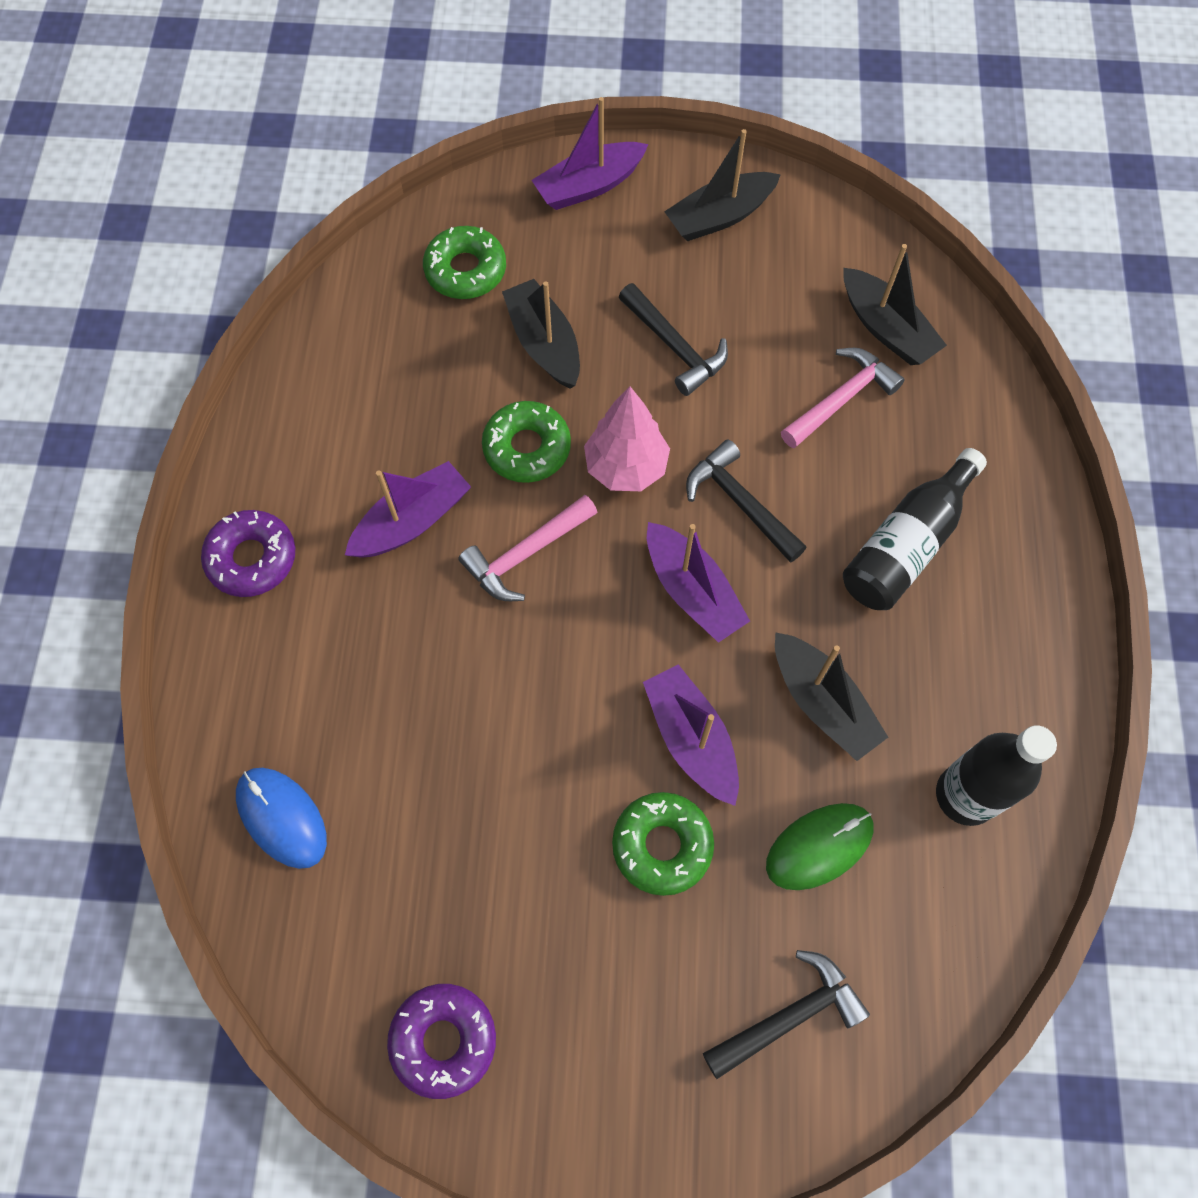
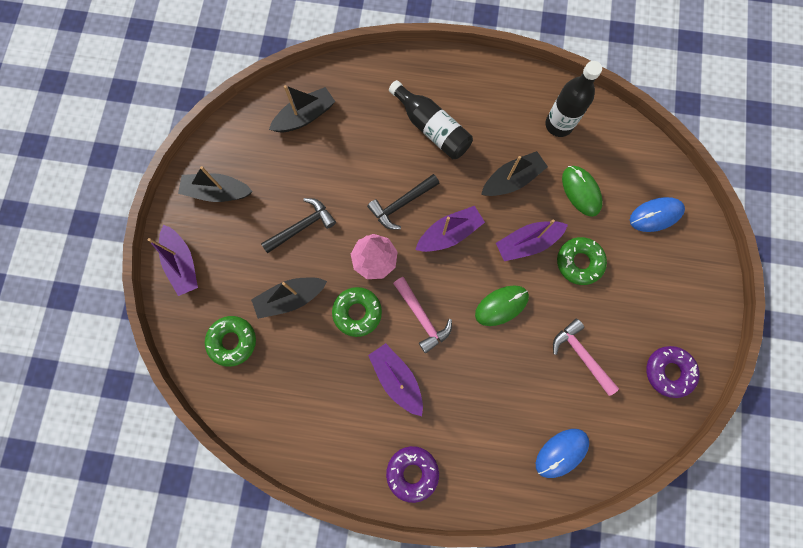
camera: 85 degrees left, 10 degrees up
black boat [664,129,781,241] -> black boat turned 120 degrees clockwise [178,166,253,202]
black hammer [703,950,870,1079] -> blue mouse [630,197,685,232]
pink hammer [781,348,905,448] -> pink hammer moved to [553,319,619,396]
none -> green mouse [475,285,529,326]

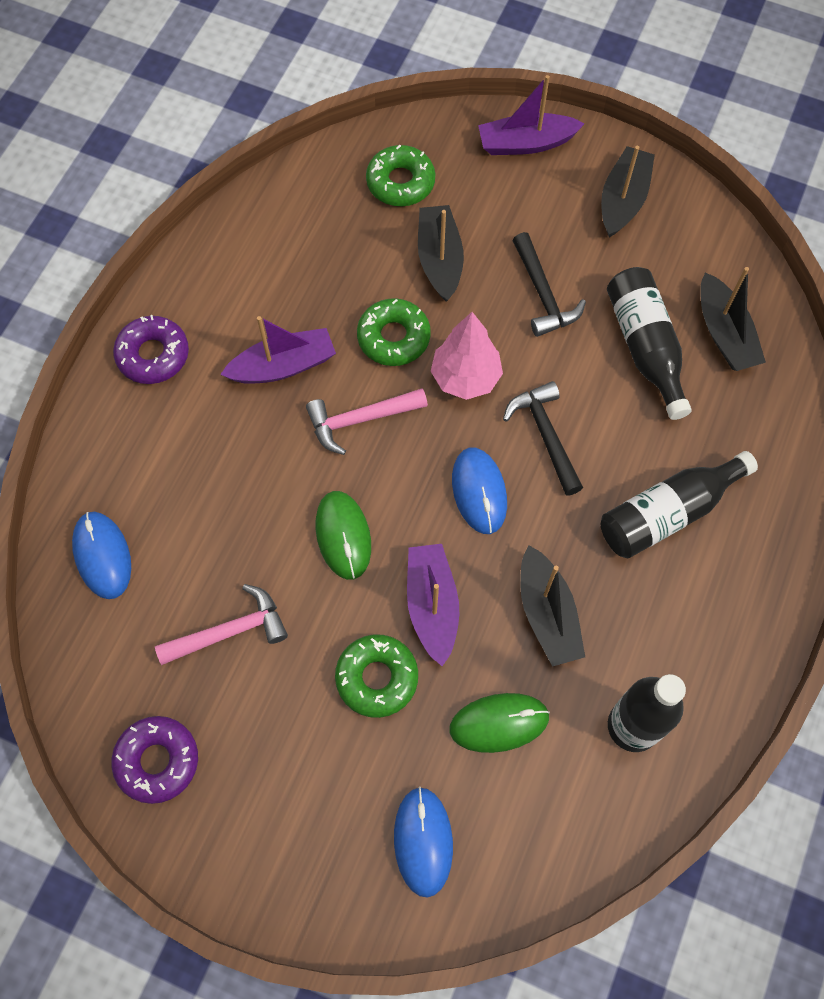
camera: 105 degrees right, 10 degrees down
purple boat [415,206,485,252] -> blue mouse [452,447,507,534]
none -> black bottle [607,267,692,420]

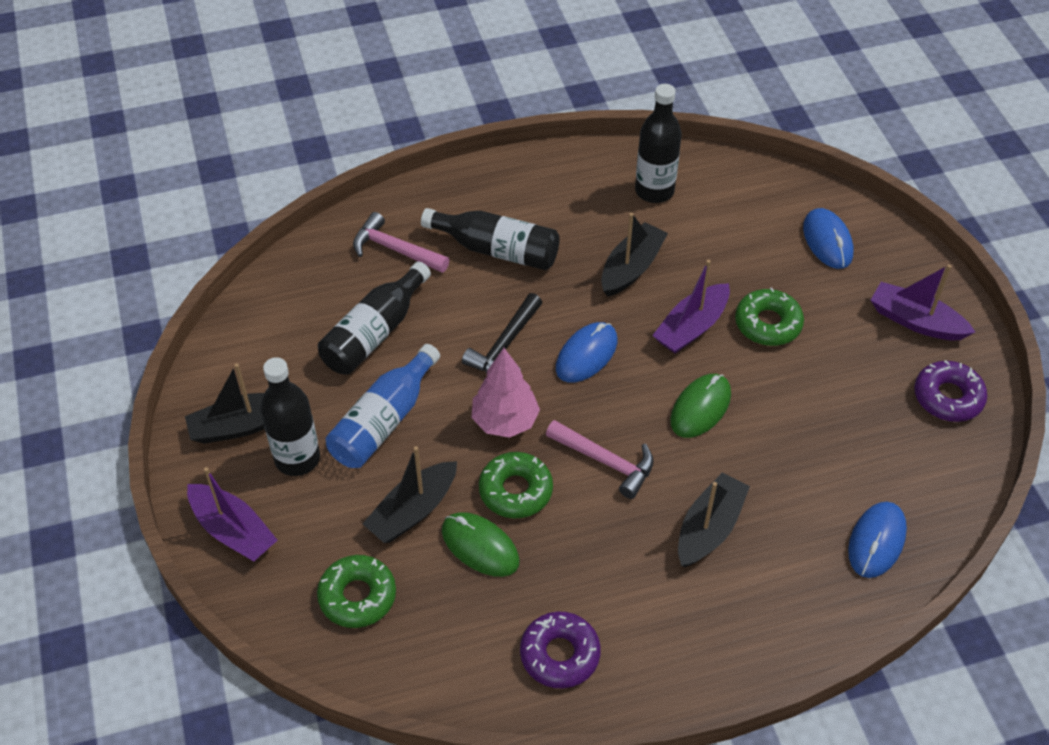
camera: 130 degrees left, 15 degrees down
purple donut [113,315,189,384] -> purple donut moved to [520,611,601,689]
pink hammer [155,584,288,665] -> pink hammer moved to [353,212,449,273]
purple boat [220,316,336,384] -> purple boat moved to [871,264,975,340]
blue mouse [394,787,453,898] -> blue mouse turned 60 degrees counterclockwise [803,208,854,269]
green mouse [449,693,550,753] -> green mouse moved to [442,512,519,577]
black hammer [512,232,586,337] -> blue bottle [325,344,440,468]
black boat [700,267,766,371] -> black boat moved to [678,473,750,567]
none -> black bottle [260,357,320,476]

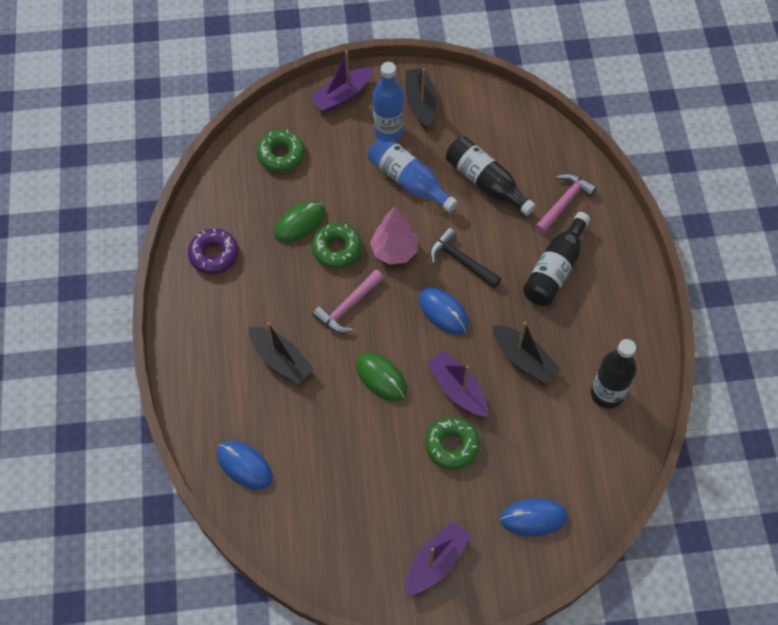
camera: 100 degrees right, 10 degrees up
black bottle [260,357,320,476] -> blue bottle [373,62,404,141]
black boat [363,446,457,543] -> none
purple donut [914,360,987,422] -> none

